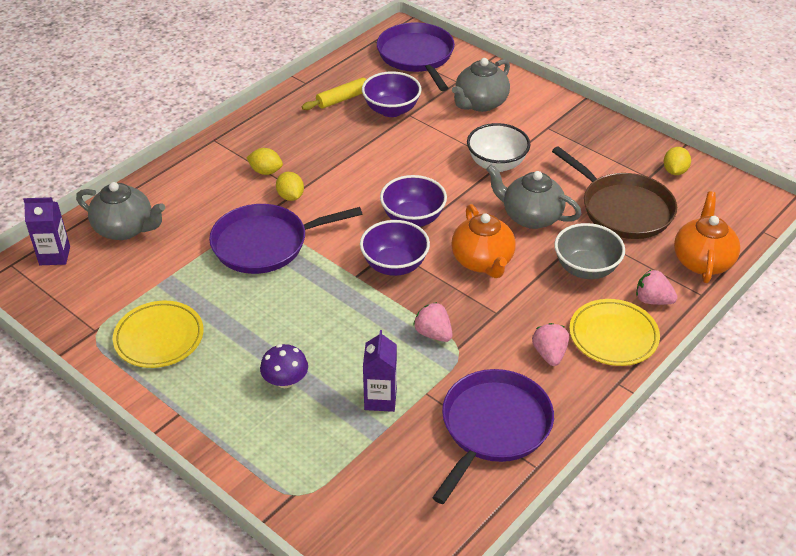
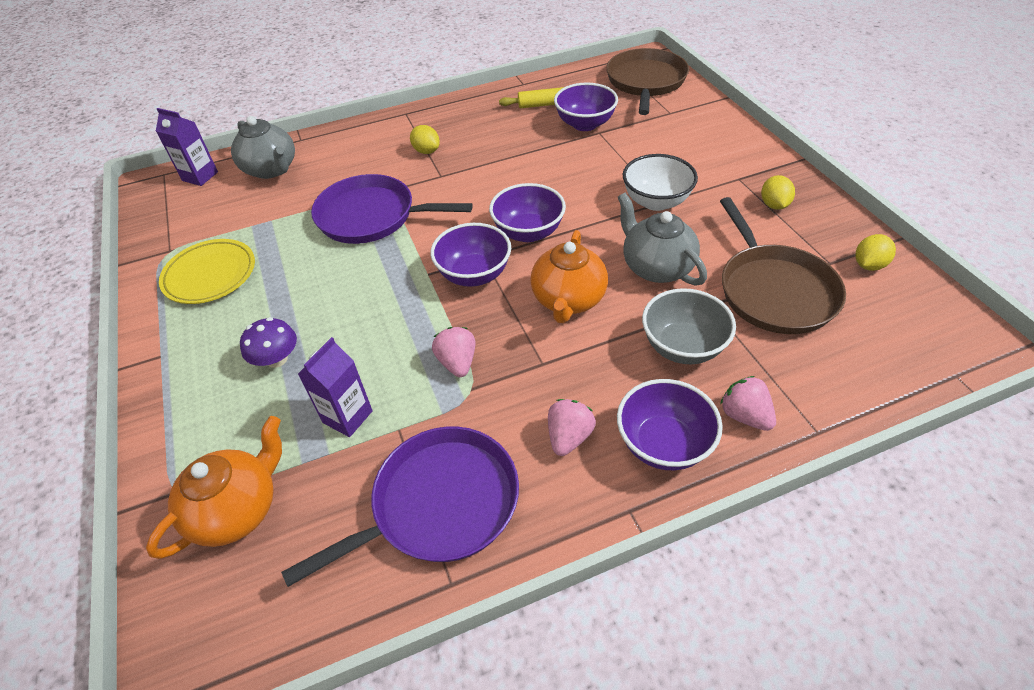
camera: 30 degrees right, 5 degrees up
yellow lemon [276,172,304,201] -> yellow lemon moved to [761,175,795,210]
purple pan [377,22,455,91] -> brown pan [606,48,689,115]
grey teapot [452,58,510,112] -> none
yellow plate [569,299,660,366] -> purple bowl [617,379,723,470]
orange teapot [674,192,740,283] -> orange teapot moved to [146,416,282,559]

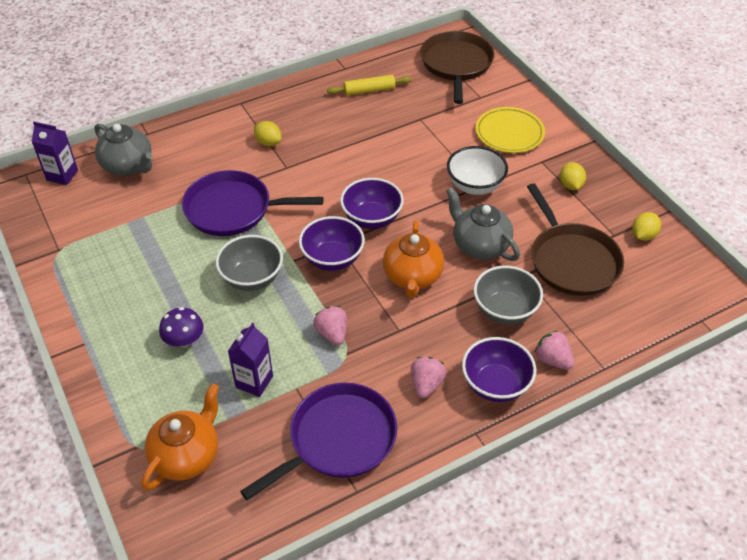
camera: 10 degrees left, 0 degrees up
yellow plate [159,239,255,304] -> yellow plate moved to [476,107,545,153]
purple bowl [554,83,618,131] -> none
none -> grey bowl [215,235,283,291]

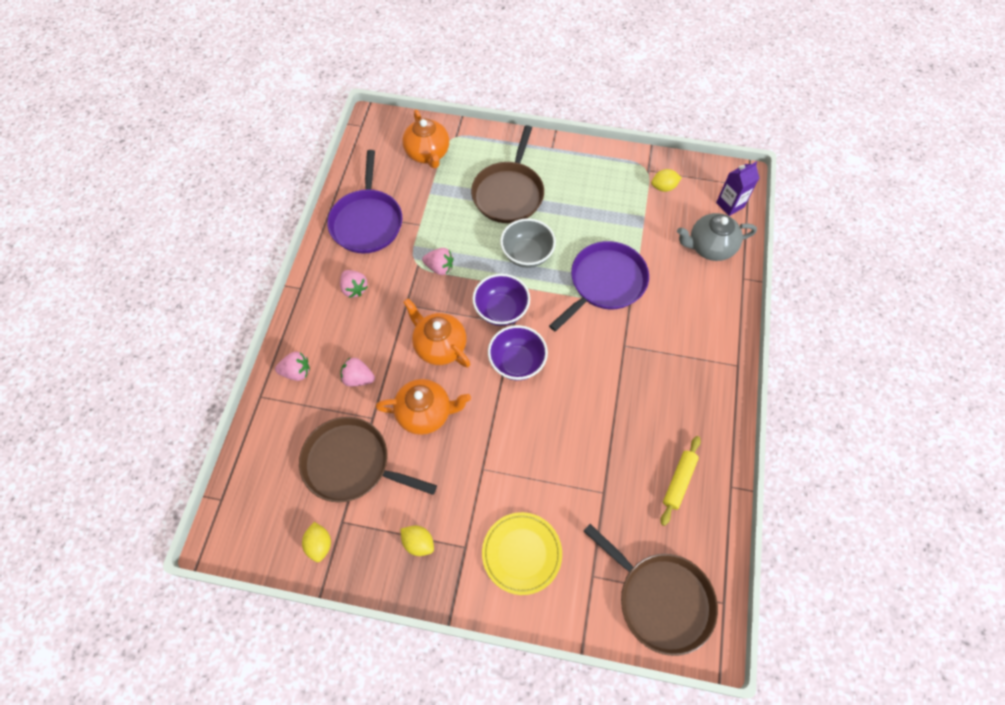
camera: 130 degrees right, 15 degrees up
purple mushroom [159,307,204,347] -> brown pan [471,125,544,223]
purple carton [228,323,273,397] -> none
yellow lemon [254,121,282,146] -> yellow lemon moved to [651,169,682,192]
grey teapot [446,187,520,261] -> orange teapot [376,379,471,435]
white bowl [447,146,508,195] -> none
purple bowl [462,337,536,402] -> none
grey bowl [473,266,543,324] -> pink strawberry [340,358,375,386]

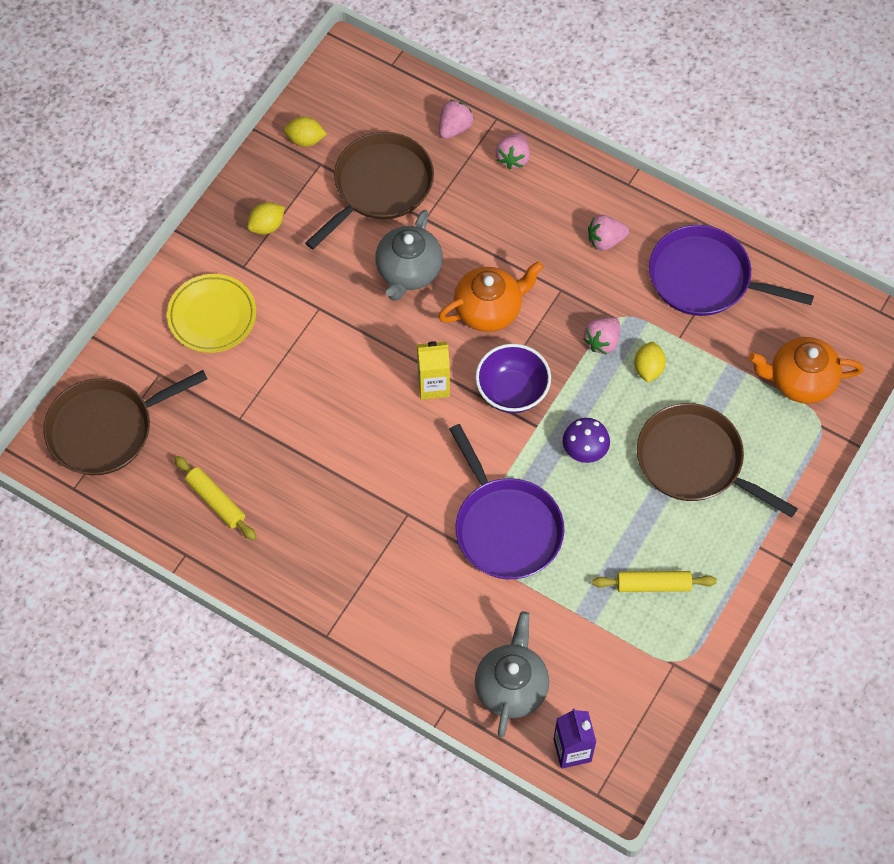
camera: 110 degrees right, 0 degrees up
pink strawberry [340,358,375,386] -> pink strawberry moved to [439,99,474,139]
orange teapot [376,379,471,435] -> grey teapot [375,210,443,301]
purple bowl [488,325,548,380] -> yellow carton [417,341,450,400]
grey bowl [500,218,556,268] -> purple mushroom [563,418,610,463]
yellow lemon [651,169,682,192] -> yellow lemon moved to [634,342,666,383]
none -> yellow rolling pin [592,571,717,592]

